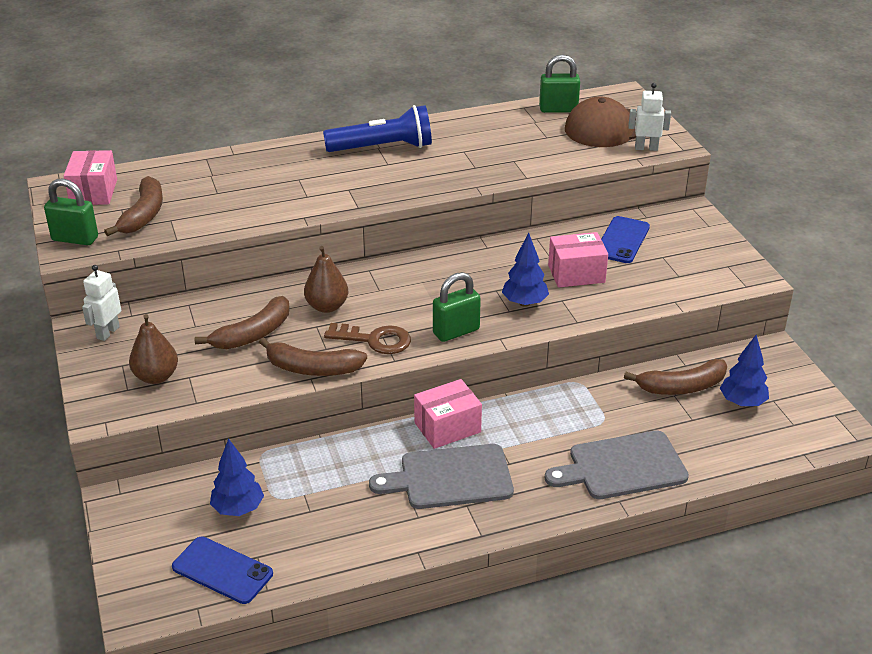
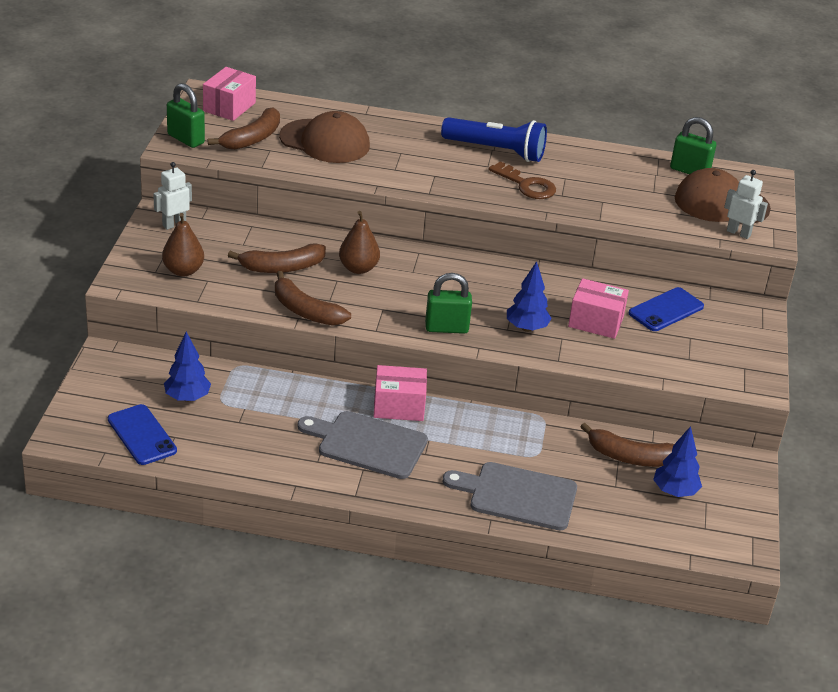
camera: 25 degrees right, 0 degrees up
brown key [324,323,411,354] -> brown key moved to [488,161,556,199]
none -> brown cap [279,111,370,163]

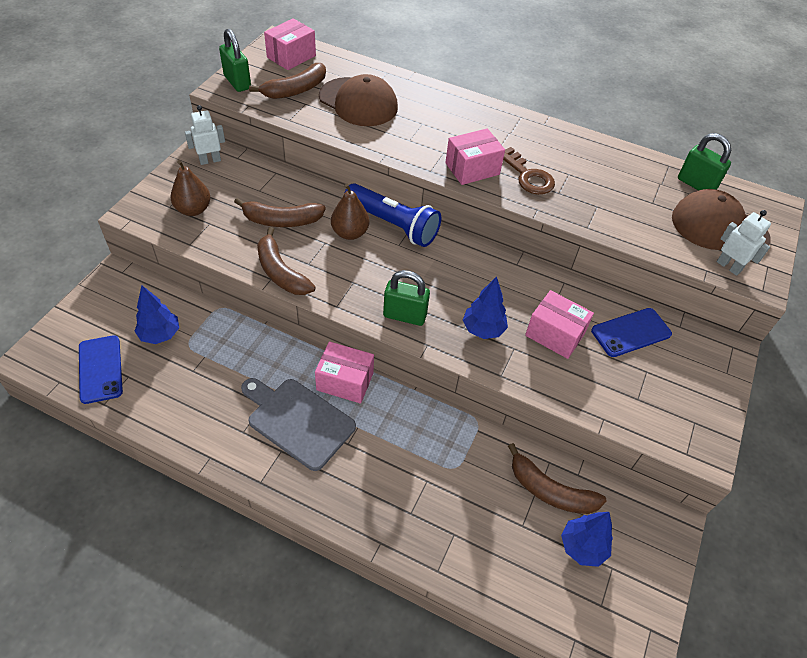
camera: 15 degrees right, 15 degrees up
blue flashlight [441,117,547,162] -> blue flashlight moved to [345,183,441,247]
grey cutting board [443,462,577,530] -> none
none -> pink box [445,128,505,185]

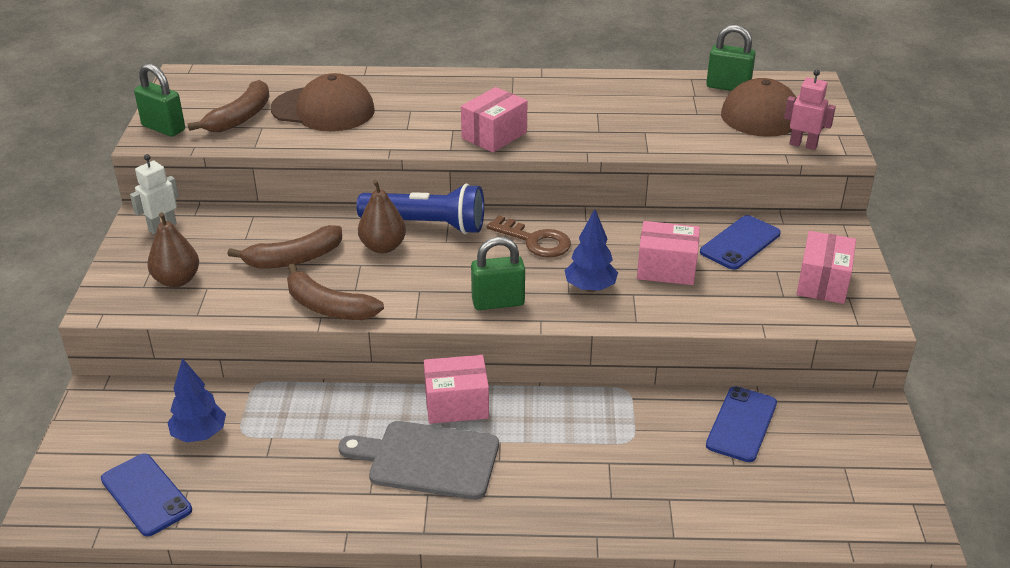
camera: 20 degrees left, 15 degrees down
pink box [264,18,316,70] -> pink box moved to [797,231,856,304]
brown key [503,147,555,195] -> brown key moved to [487,216,571,257]
brown banana [508,443,606,514] -> blue phone [706,386,777,462]
blue tree [561,512,613,567] -> none
white robot [717,210,771,276] -> pink robot [784,70,836,150]

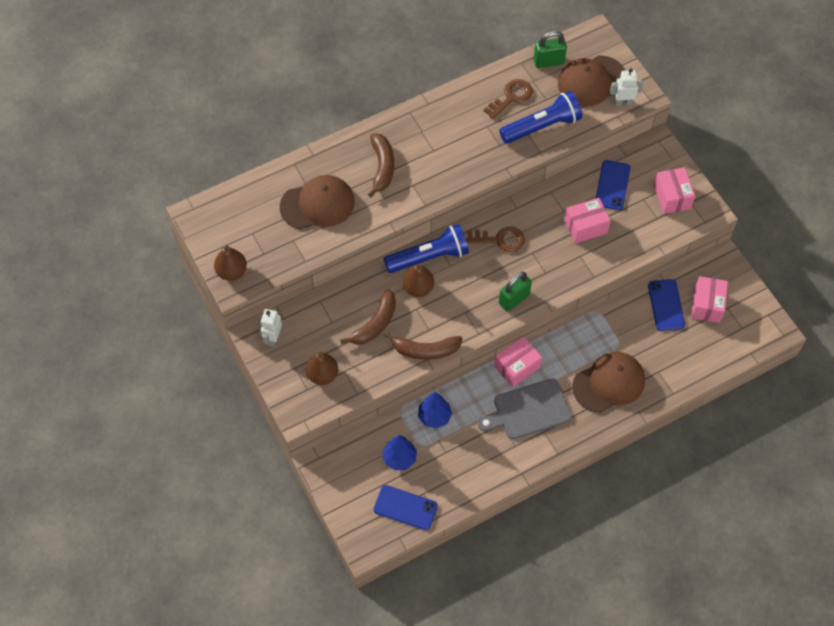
camera: 30 degrees left, 25 degrees up
green padlock [134,63,185,137] -> brown pear [214,245,247,281]
brown banana [188,80,269,132] -> brown banana moved to [368,133,394,197]
pink box [461,87,527,153] -> pink box moved to [691,276,728,323]
blue tree [564,209,618,292] -> blue tree moved to [418,392,452,429]
pink robot [784,70,836,150] -> white robot [610,68,643,106]
none -> brown key [484,79,533,119]
none -> blue flashlight [499,91,582,144]
none -> brown cap [572,352,645,413]

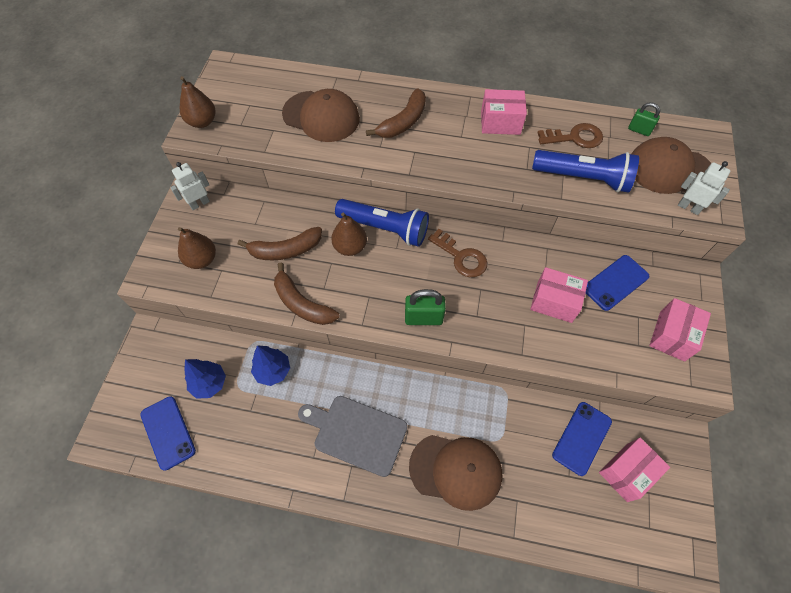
camera: 40 degrees right, 0 degrees up
pink box [494,336,542,387] -> pink box moved to [481,89,527,135]
green padlock [534,31,567,68] -> green padlock [628,102,660,136], size x0.65

